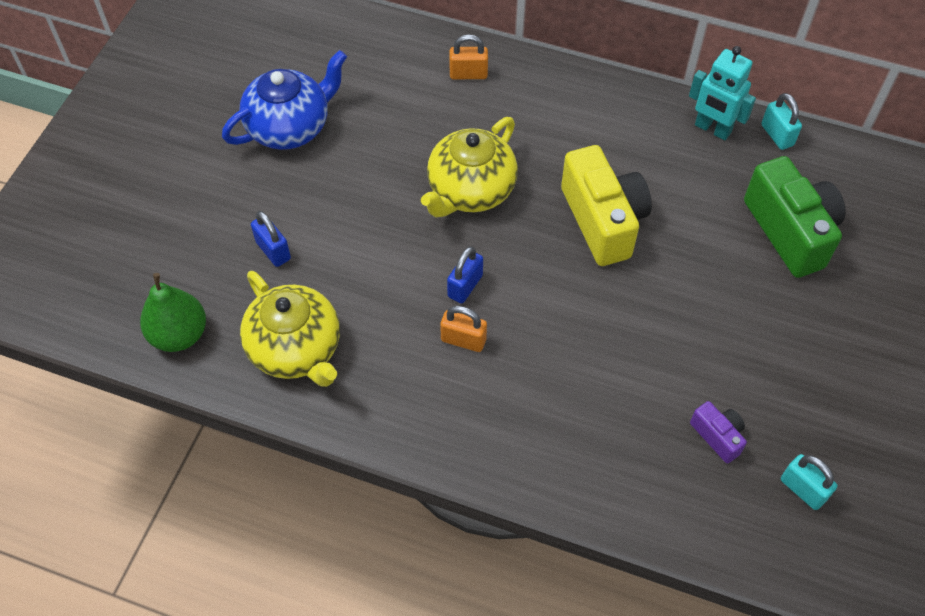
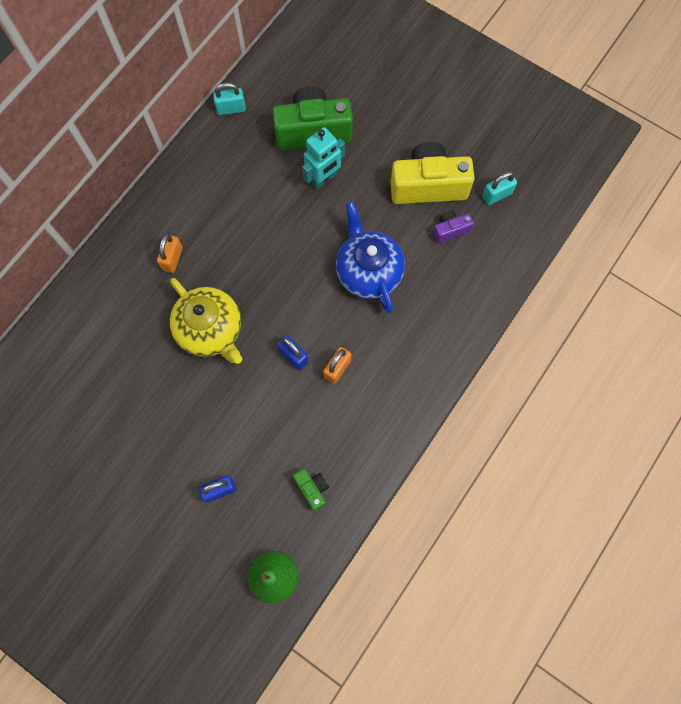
camera: 75 degrees left, 15 degrees up
blue teapot [222,50,347,150] -> blue teapot moved to [336,201,405,313]
yellow teapot [240,271,340,387] -> green camera [293,468,329,511]
orange padlock [449,34,488,79] -> orange padlock moved to [157,234,183,273]
yellow camera [561,145,652,266] -> yellow camera moved to [390,142,475,204]
turquoise robot [689,46,756,140] -> turquoise robot moved to [302,127,345,190]

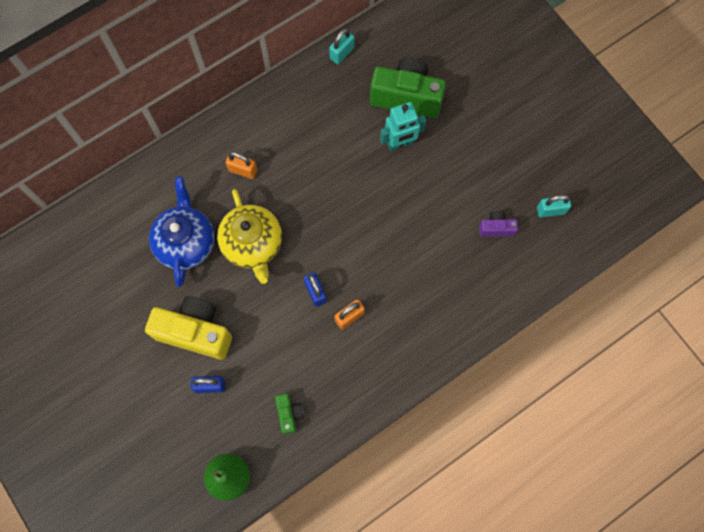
camera: 20 degrees right, 0 degrees up
orange padlock [157,234,183,273] -> orange padlock turned 75 degrees clockwise [225,152,257,179]
turquoise padlock [213,83,246,115] -> turquoise padlock turned 60 degrees counterclockwise [329,29,355,64]
blue teapot [336,201,405,313] -> blue teapot moved to [149,176,215,287]
yellow camera [390,142,475,204] -> yellow camera moved to [145,296,232,360]

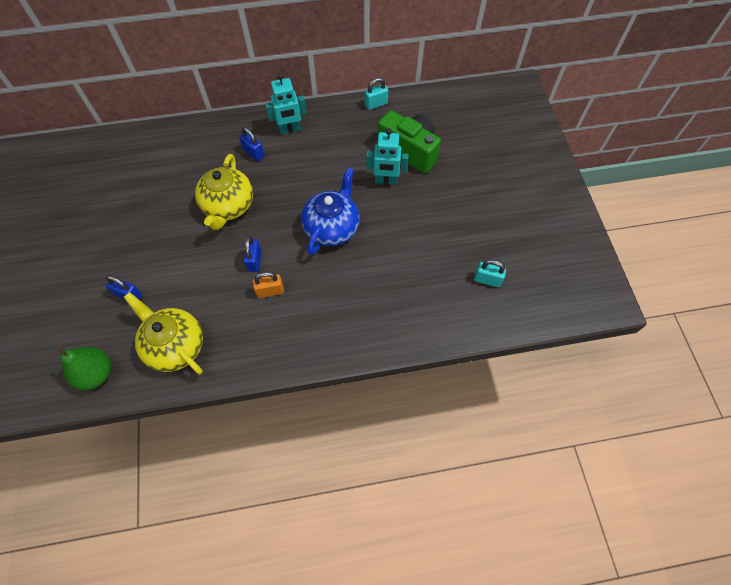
camera: 25 degrees right, 10 degrees down
yellow camera [145,296,232,360] -> none
blue teapot [149,176,215,287] -> blue teapot moved to [301,167,359,255]
orange padlock [225,152,257,179] -> blue padlock [239,127,265,161]
green camera [275,394,304,434] -> yellow teapot [124,292,203,374]
purple camera [479,211,518,237] -> none
none -> turquoise robot [265,74,307,134]

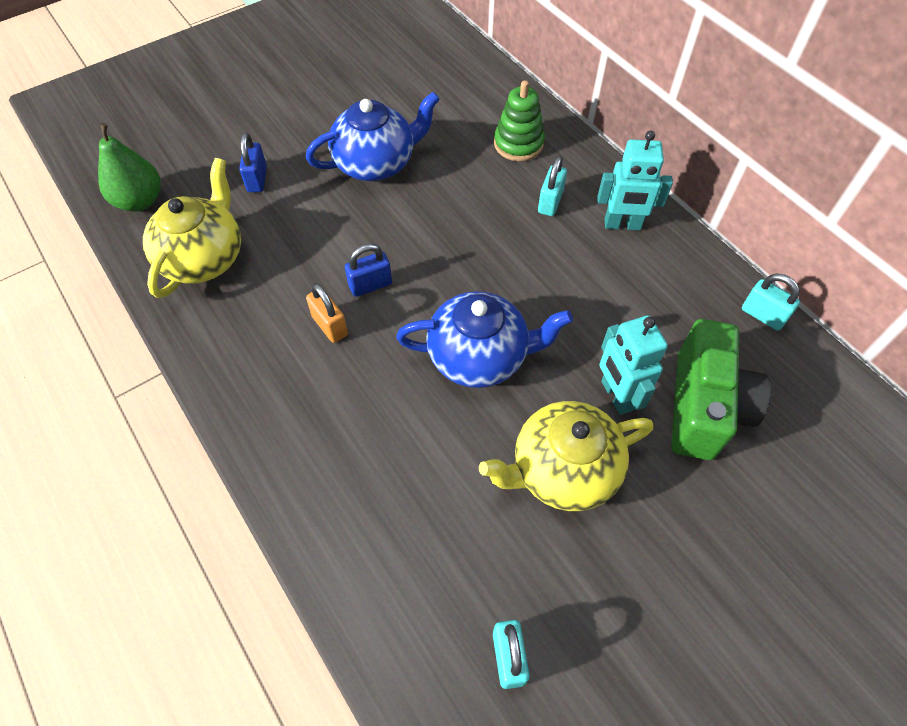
camera: 65 degrees right, 5 degrees down
yellow teapot [195,154,253,230] -> yellow teapot moved to [479,401,653,511]
blue padlock [239,127,265,161] -> turquoise padlock [538,156,567,216]
turquoise robot [265,74,307,134] -> turquoise robot turned 45 degrees counterclockwise [597,131,673,230]
none -> blue teapot [306,92,440,181]
none -> green stacking toy [494,80,545,161]

